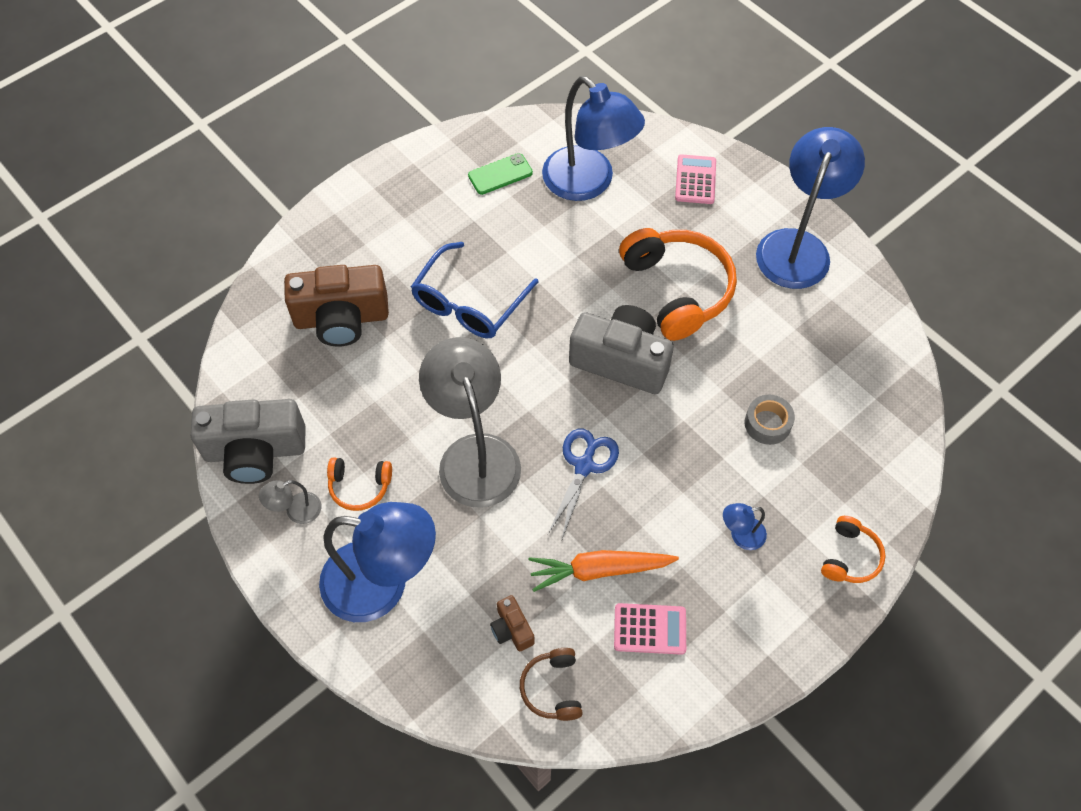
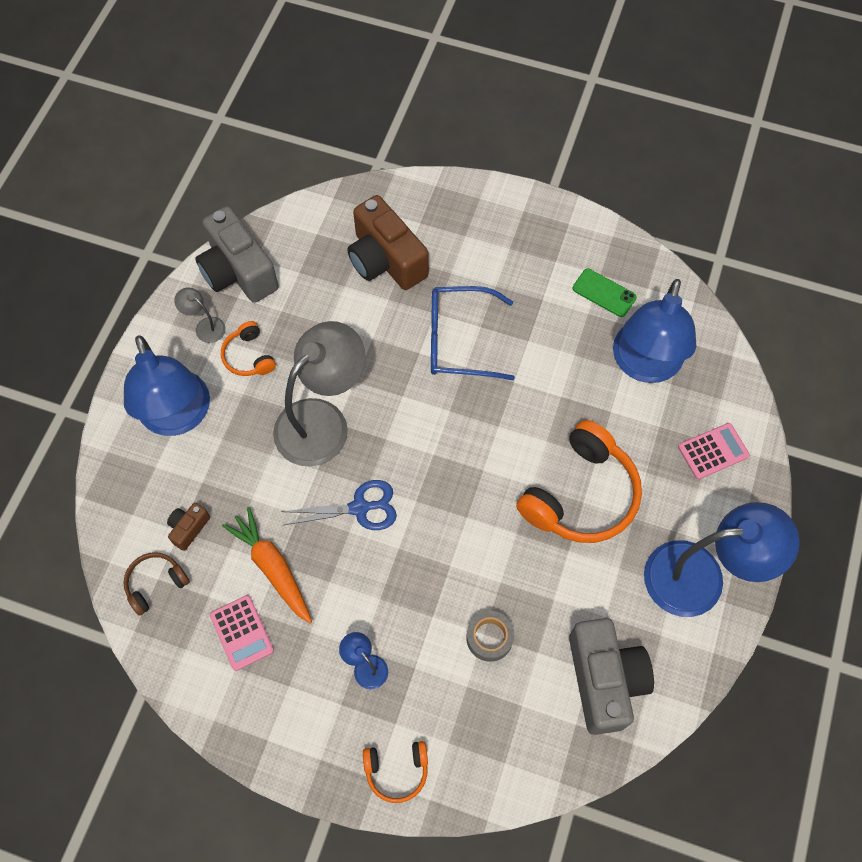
camera: 60 degrees right, 5 degrees up
grey camera [569,305,674,394] -> grey camera moved to [569,618,654,735]

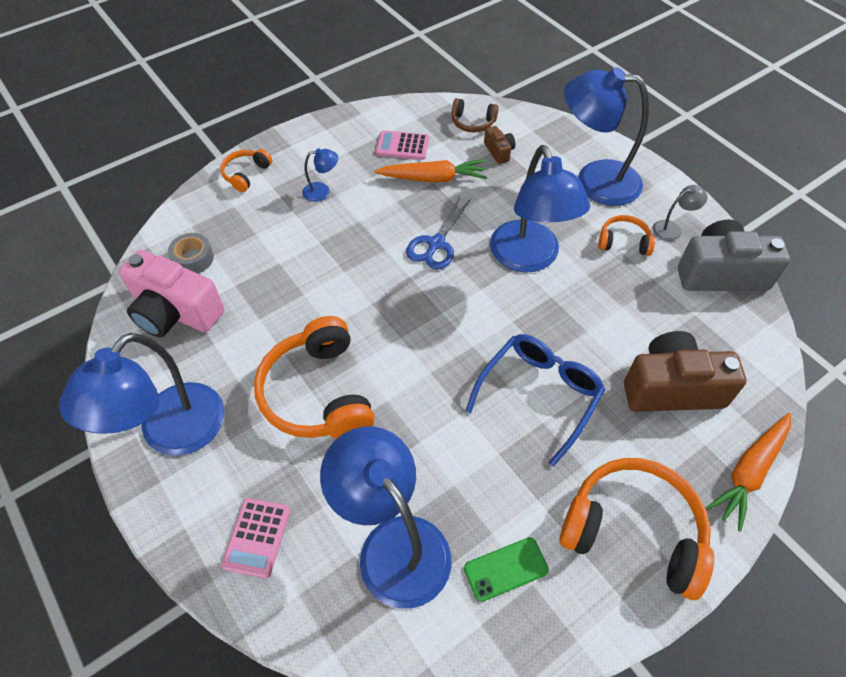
camera: 125 degrees right, 10 degrees down
brown headphones [123,553,190,616] -> brown headphones turned 105 degrees clockwise [452,98,498,133]
grey lamp [273,321,366,466] -> blue lamp [490,145,590,273]
grey tape [466,611,514,662] -> grey tape moved to [168,233,214,274]
grey camera [569,618,654,735] -> pink camera [119,250,224,337]
none -> orange headphones [559,458,714,600]
none -> orange carrot [706,413,791,532]

